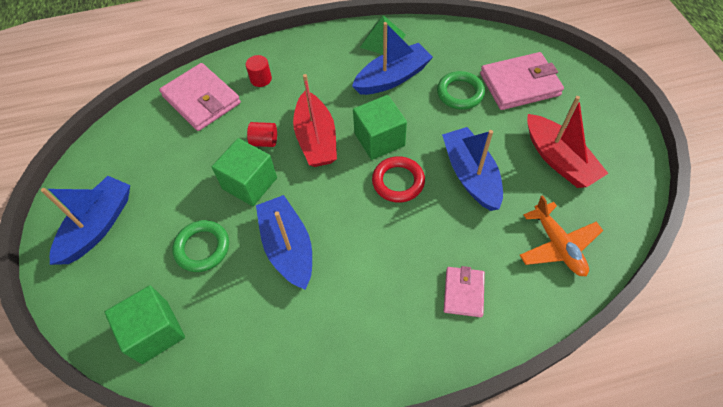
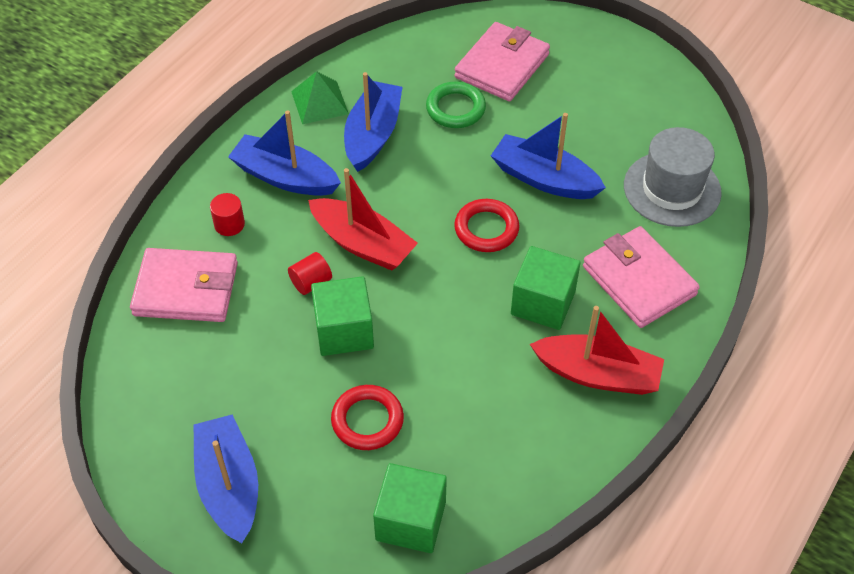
camera: 45 degrees left, 5 degrees down
green ring [172,220,229,272] -> red ring [331,385,404,450]
blue boat [256,195,312,290] -> blue boat moved to [228,110,341,196]
green cube [353,95,407,160] -> green cube moved to [511,246,580,330]
pink wallet [444,266,485,317] -> pink wallet [583,226,700,328], size x1.77
orange plane [519,195,603,276] -> grey hat [624,127,722,227]
red boat [527,96,609,188] -> red boat moved to [530,306,664,395]

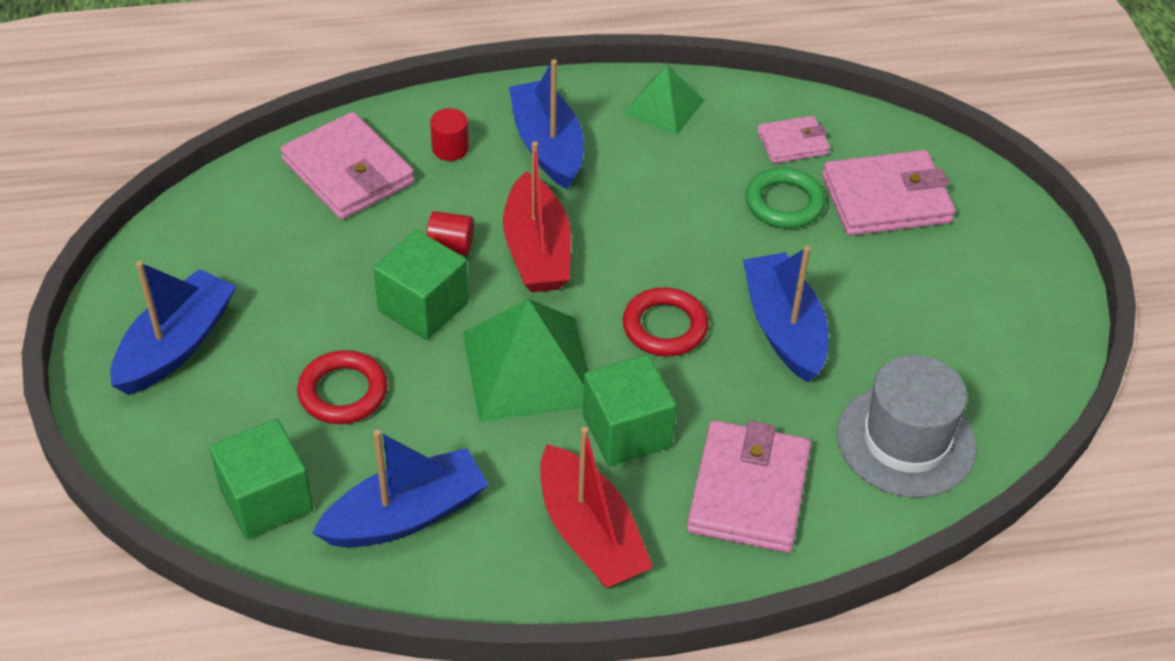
camera: 45 degrees right, 5 degrees down
blue boat [344,72,402,172] -> blue boat moved to [312,430,489,548]
none -> green pyramid [463,299,588,422]
none -> pink wallet [757,116,830,164]

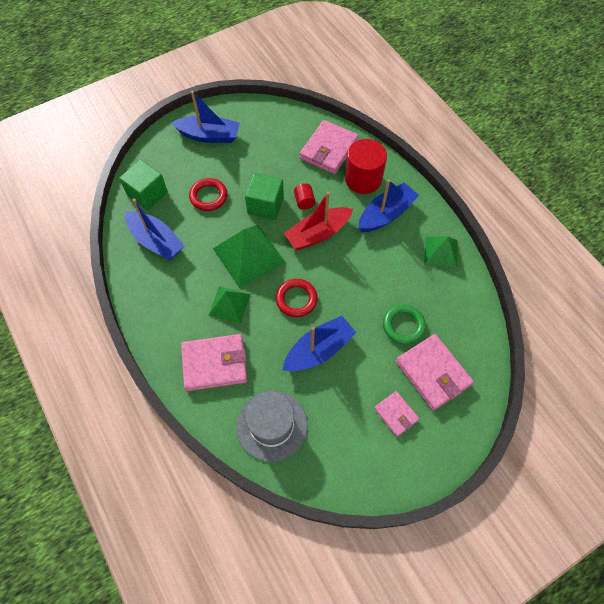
camera: 70 degrees right, 15 degrees up
red cylinder [430,108,469,161] -> red cylinder [345,139,387,194], size x2.10
red boat [540,427,653,589] -> none
green cube [583,354,676,466] -> green pyramid [208,287,251,323]
pink wallet [757,116,830,164] -> pink wallet moved to [374,391,419,437]

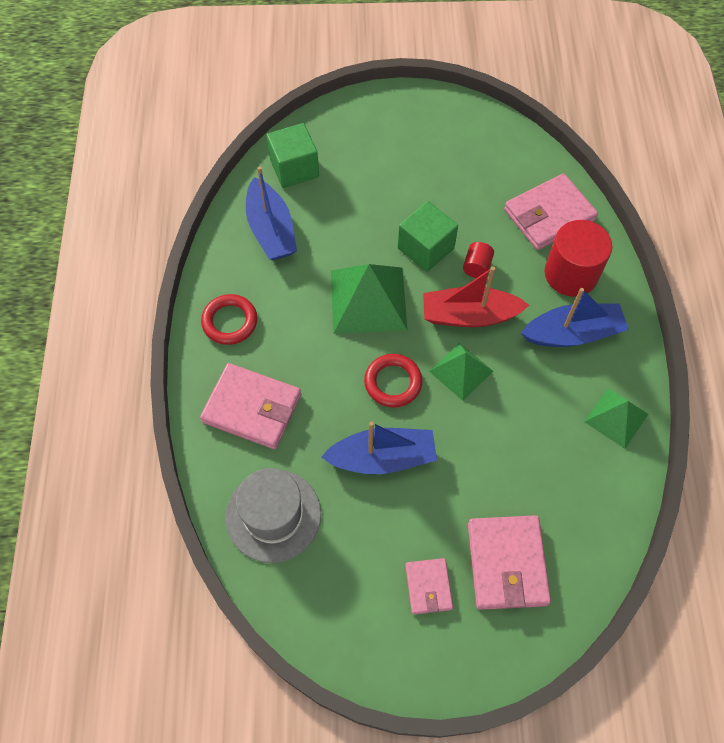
camera: 30 degrees right, 0 degrees up
blue boat [171,91,240,143] -> none
red ring [189,178,227,211] -> red ring moved to [201,294,257,345]
green pyramid [208,287,251,323] -> green pyramid moved to [429,343,493,401]
green ring [383,304,426,345] -> none

